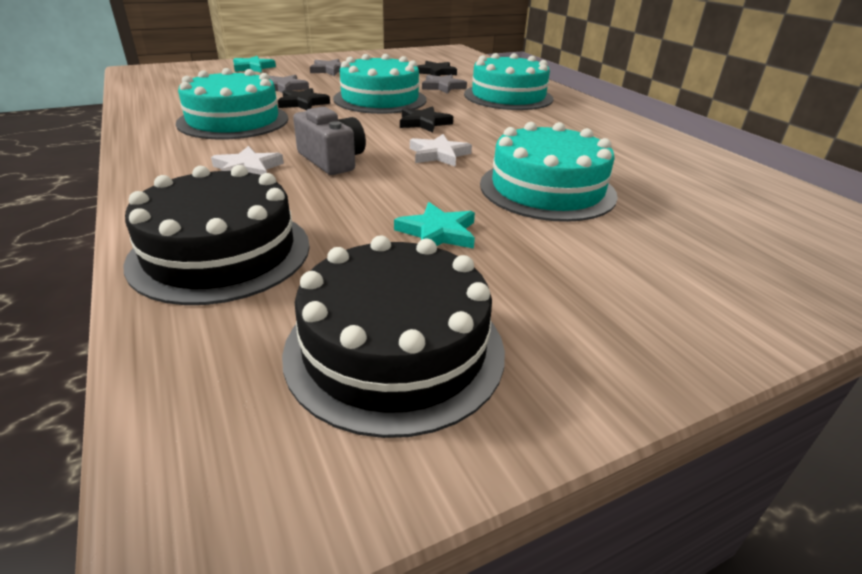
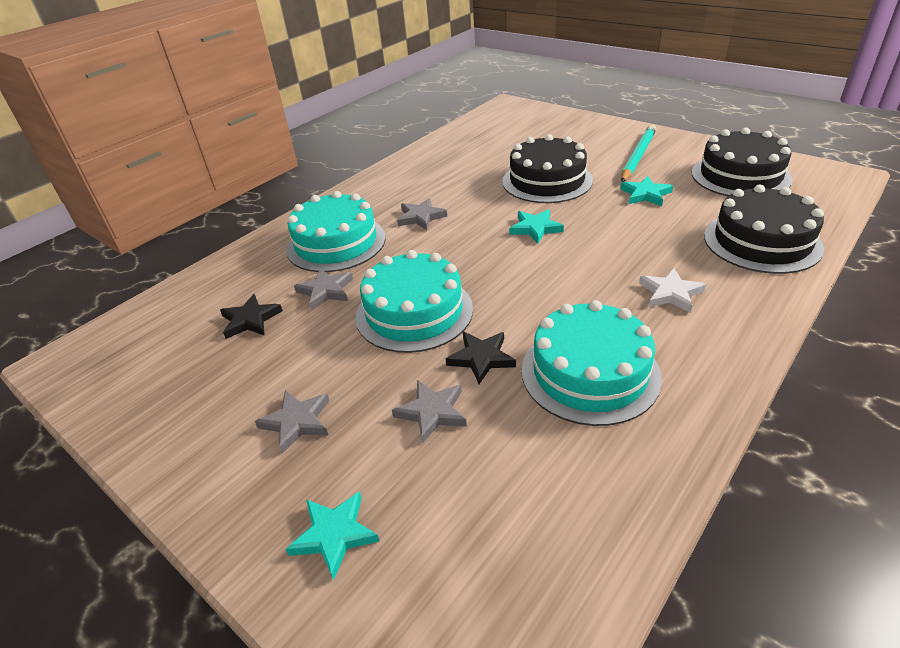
camera: 110 degrees left, 5 degrees up
grey camera [293,107,366,175] -> none
black star [400,106,453,133] -> none
white star [410,134,472,167] -> turquoise star [509,210,564,244]
turquoise cake [480,122,618,222] -> black cake [502,134,593,203]
none -> grey star [397,198,447,230]
none -> turquoise pencil [621,124,656,182]

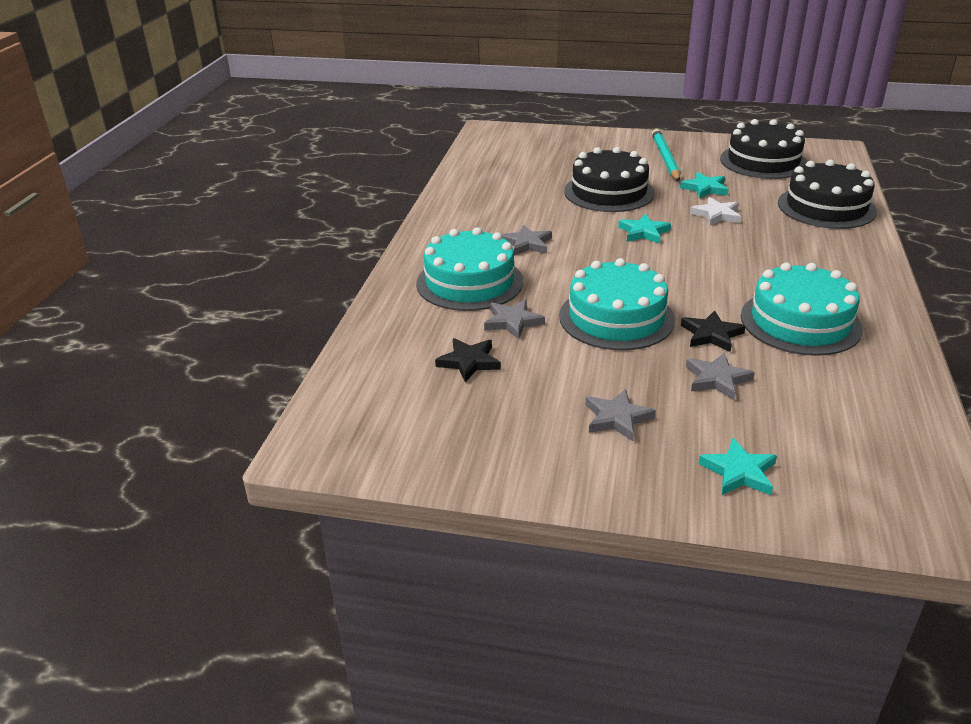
camera: 30 degrees left, 5 degrees down
white star [639,268,706,313] -> white star moved to [690,197,741,226]

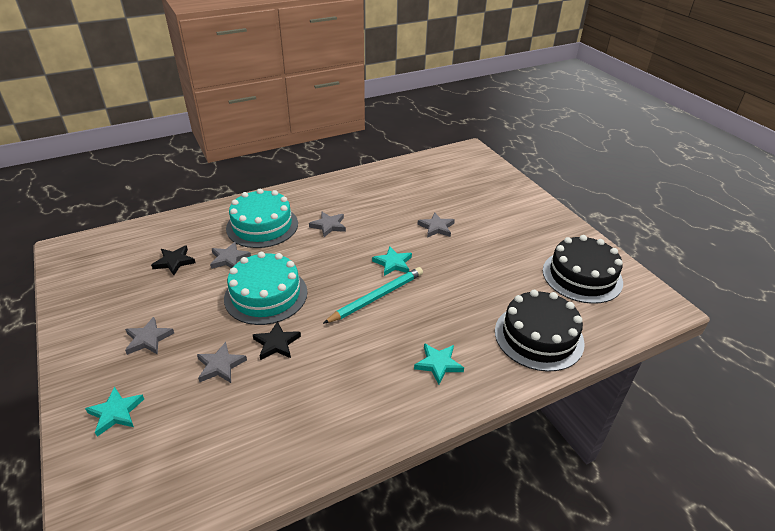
camera: 50 degrees right, 5 degrees up
black cake [564,147,655,212] -> grey star [418,212,455,238]
turquoise pencil [652,129,680,181] -> turquoise pencil moved to [323,267,423,324]
turquoise star [680,172,729,198] -> turquoise star moved to [414,343,464,385]
white star [690,197,741,226] -> none
turquoise cake [741,263,863,356] -> none

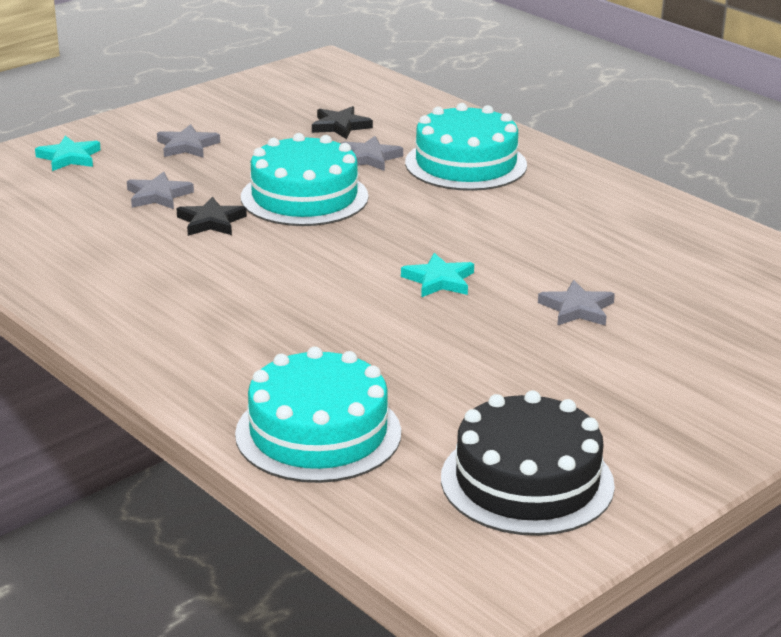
camera: 75 degrees right, 10 degrees down
grey star [309,211,346,237] -> none
turquoise pencil [323,267,423,324] -> none
turquoise star [414,343,464,385] -> none
black cake [495,290,585,372] -> turquoise cake [235,347,401,483]

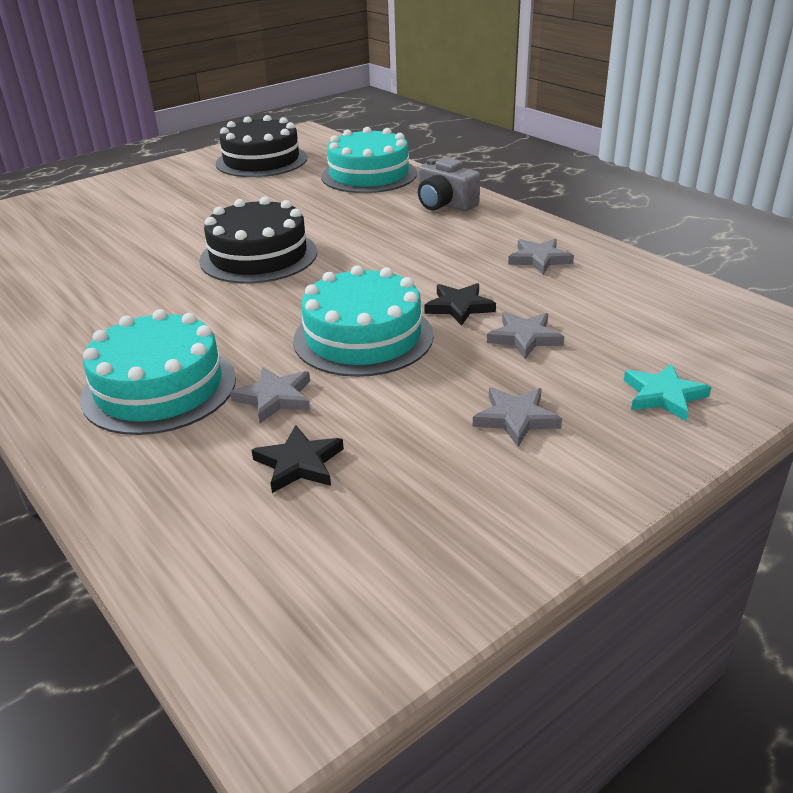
camera: 175 degrees left, 5 degrees up
turquoise star [401,253,474,297] -> black cake [199,197,317,284]
grey star [538,280,615,326] -> grey star moved to [508,239,574,274]
none -> grey camera [418,157,480,211]

